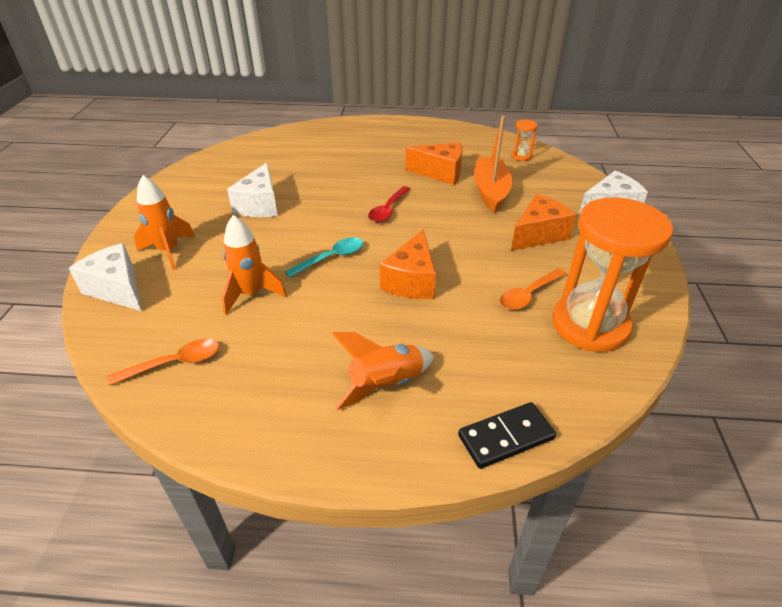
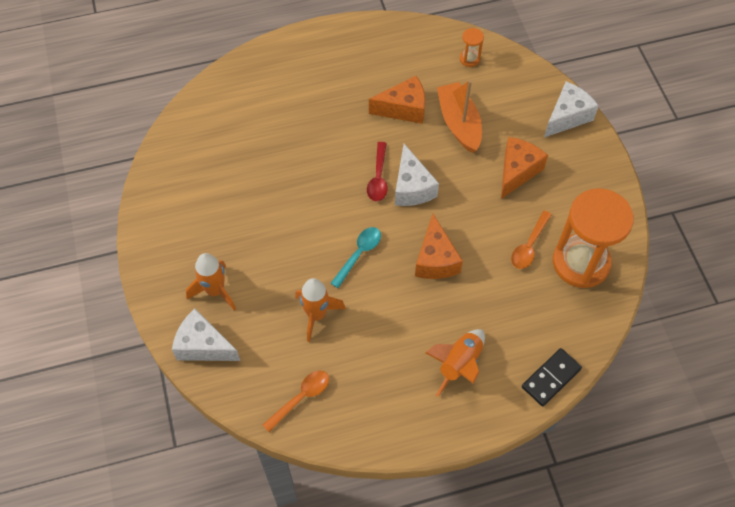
camera: 20 degrees left, 20 degrees up
white cheese [227,163,278,217] -> white cheese moved to [395,144,439,206]

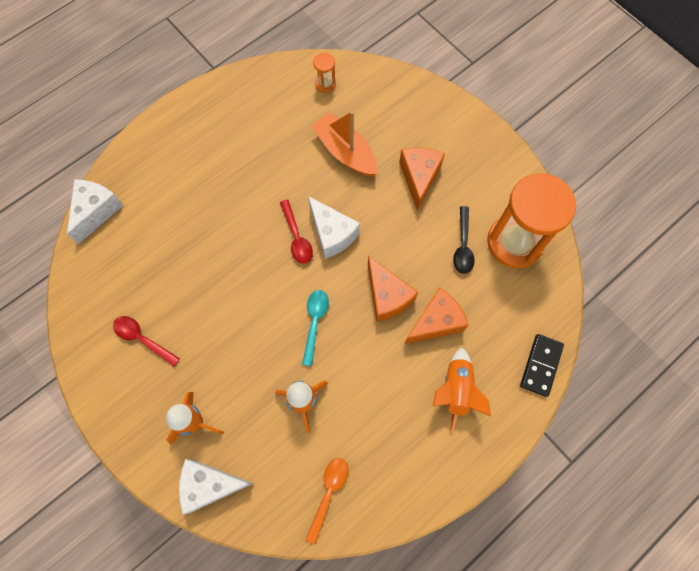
camera: 25 degrees left, 10 degrees up
orange cheese [369,76,425,124] -> orange cheese moved to [405,287,469,344]
orange spoon [511,211,552,269] -> black spoon [453,206,475,274]
white cheese [544,81,599,137] -> white cheese moved to [67,179,123,244]
none -> red spoon [113,316,180,367]

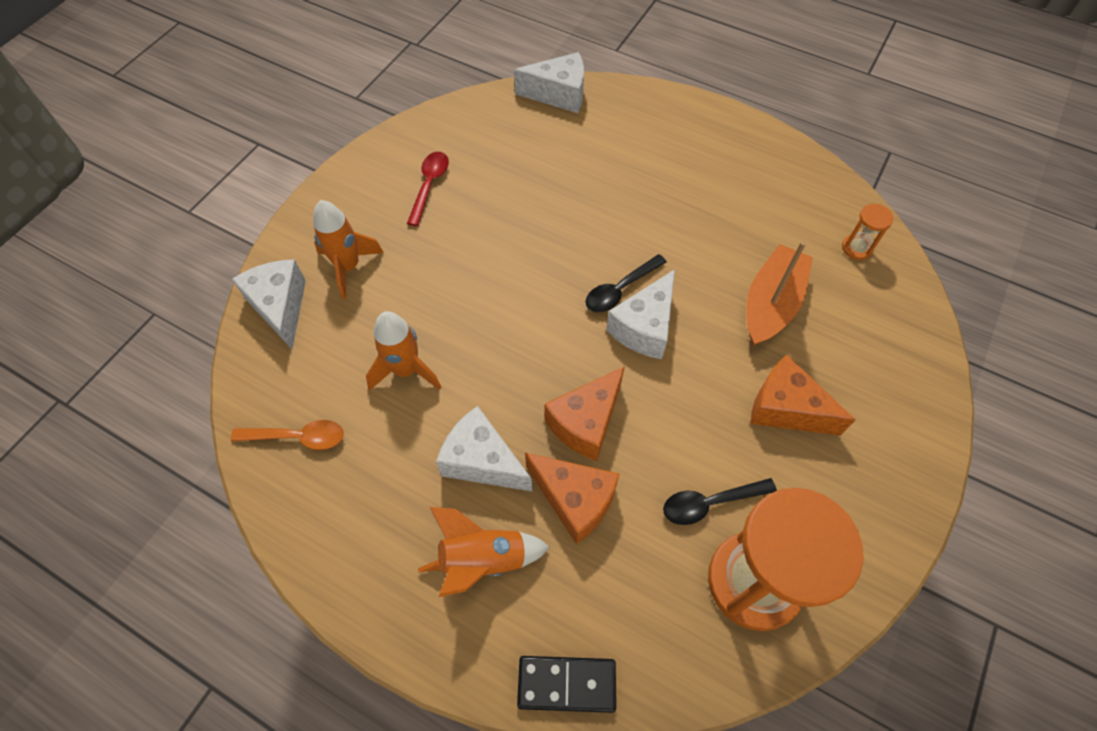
camera: 70 degrees right, 10 degrees down
red spoon [280,199,313,264] -> black spoon [586,254,667,312]
turquoise spoon [302,290,329,366] -> none
orange cheese [399,148,445,211] -> orange cheese turned 135 degrees counterclockwise [750,355,856,436]
none -> white cheese [436,406,532,492]

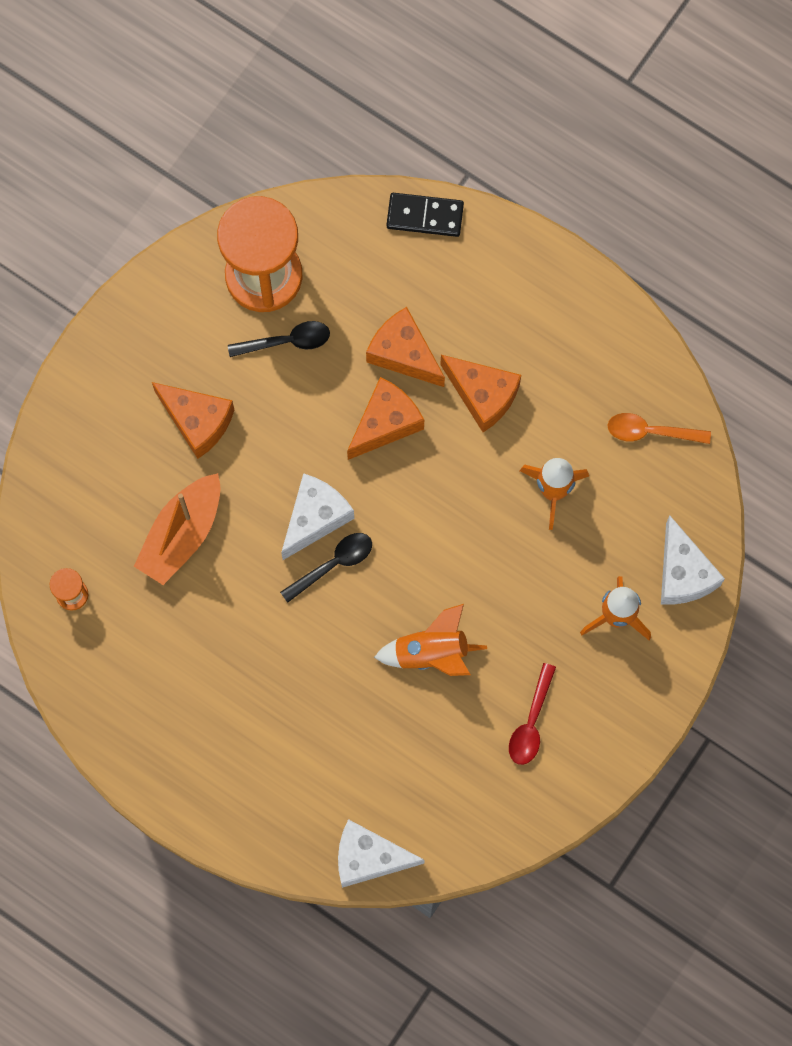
camera: 175 degrees left, 15 degrees up
orange rocket [418,507,550,597] -> orange rocket moved to [374,604,487,676]
white cheese [436,406,532,492] -> orange cheese [440,355,521,432]

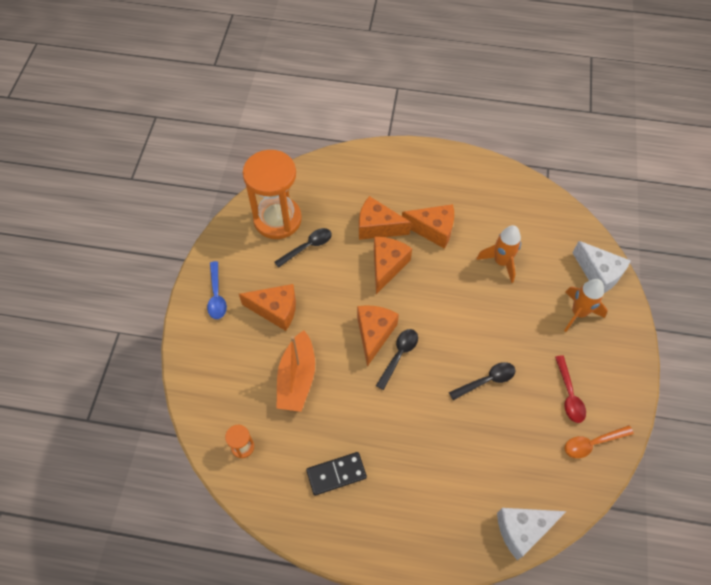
camera: 25 degrees left, 15 degrees down
white cheese [281,473,354,560] -> orange cheese [357,305,399,367]
orange rocket [374,604,487,676] -> black spoon [449,362,515,400]
black domino [386,193,464,237] -> black domino moved to [306,452,367,496]
orange spoon [608,413,711,444] -> orange spoon moved to [564,426,634,458]
none -> blue spoon [207,261,227,319]

